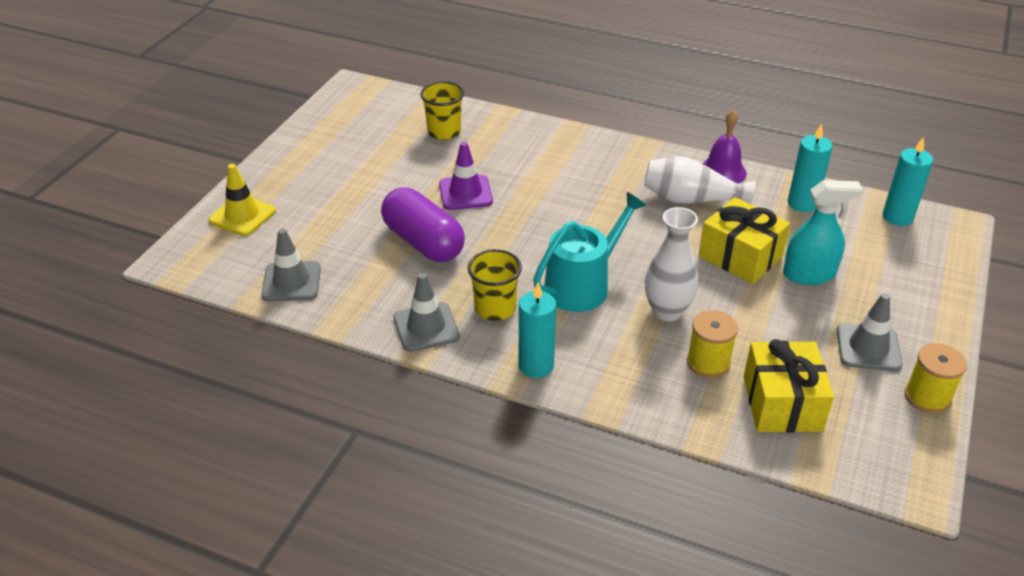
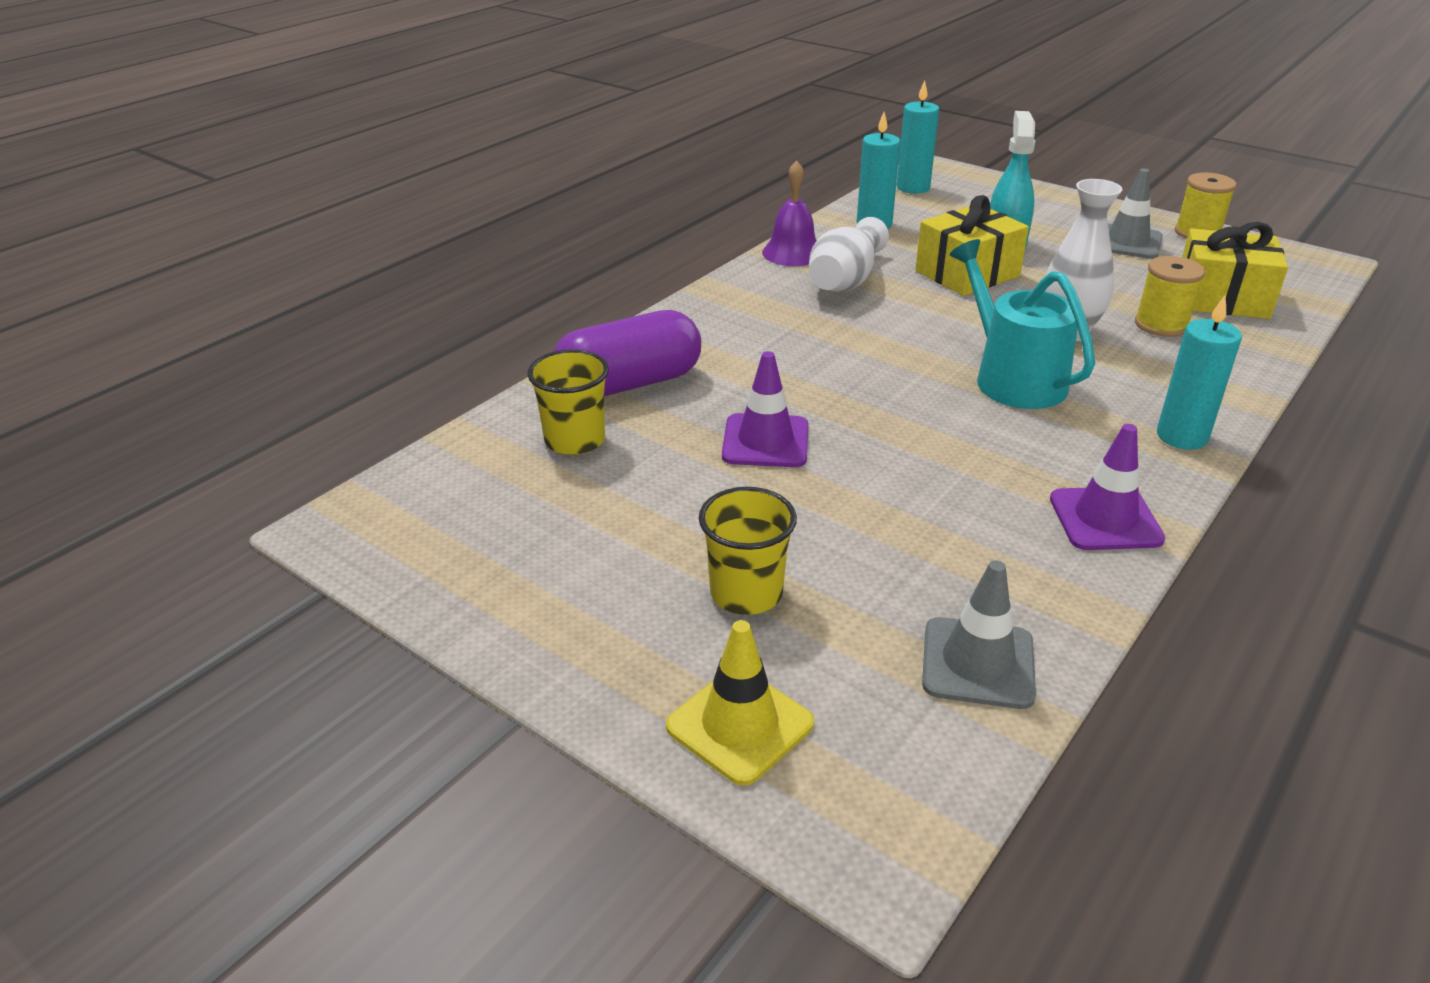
camera: 75 degrees left, 5 degrees down
purple capsule [381,188,465,262] -> purple capsule moved to [553,310,701,396]
grey traffic cone [393,273,460,352] -> purple traffic cone [1050,424,1165,550]
yellow cup [468,249,522,321] -> yellow cup moved to [699,487,797,615]

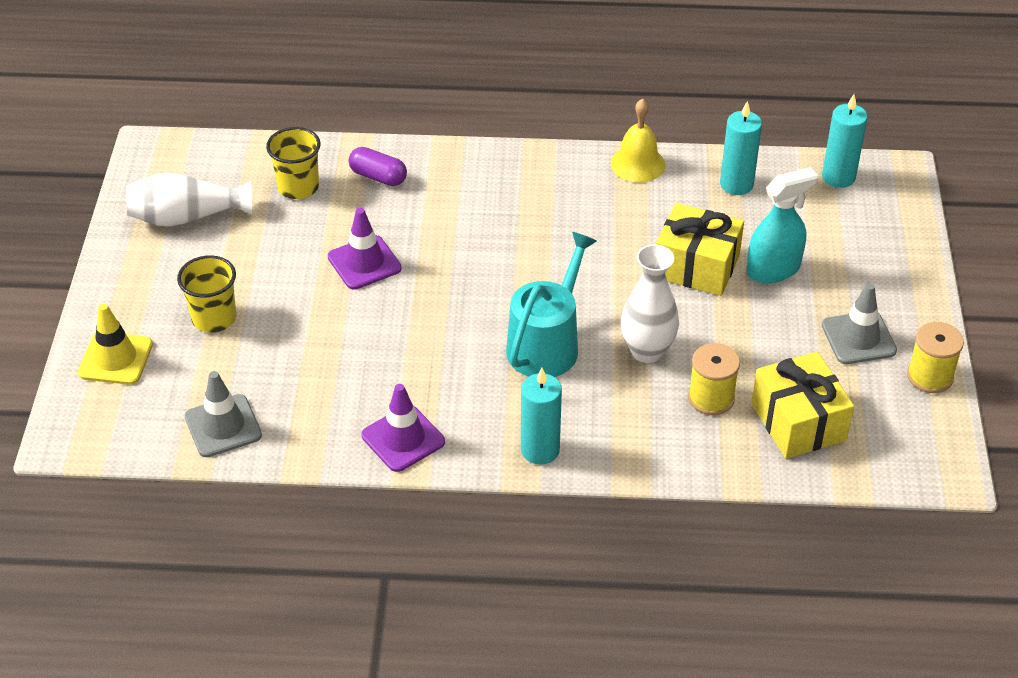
camera: 55 degrees right, 10 degrees up
purple capsule [553,310,701,396] -> purple capsule [349,147,407,186], size x0.56
purple bell [762,160,816,266] -> yellow bell [611,98,665,183]
white vase [809,217,889,292] -> white vase moved to [126,172,252,227]

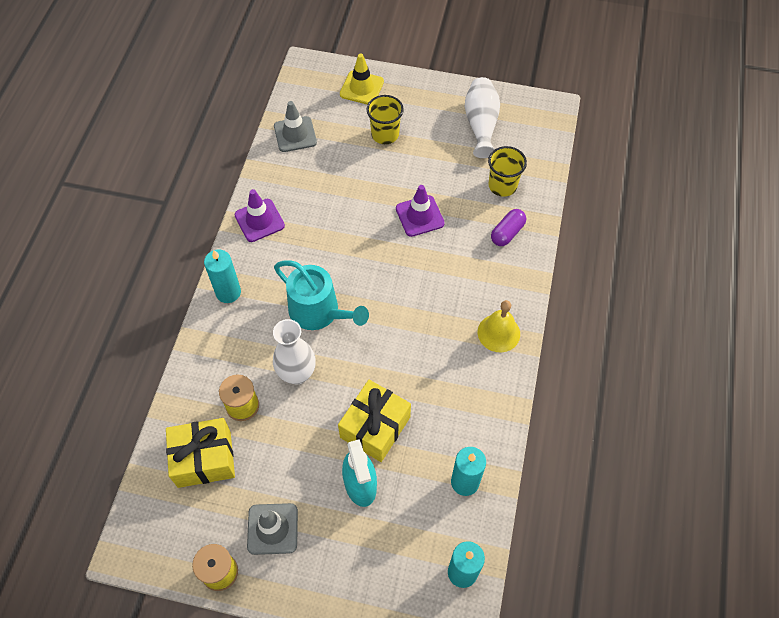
camera: 100 degrees right, 15 degrees up
yellow bell [611,98,665,183] -> yellow bell moved to [478,300,520,352]

